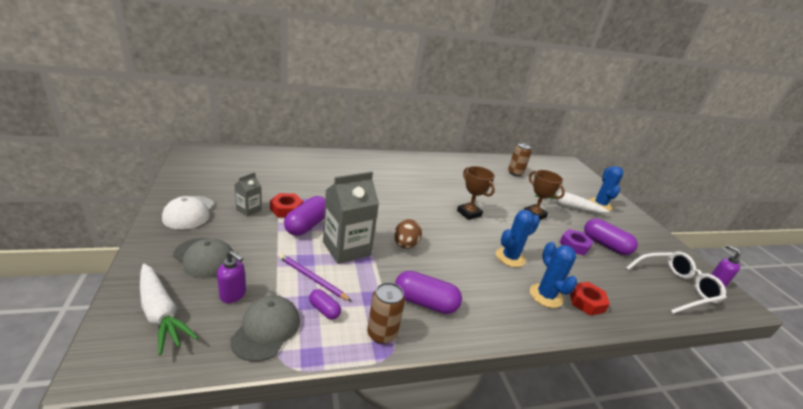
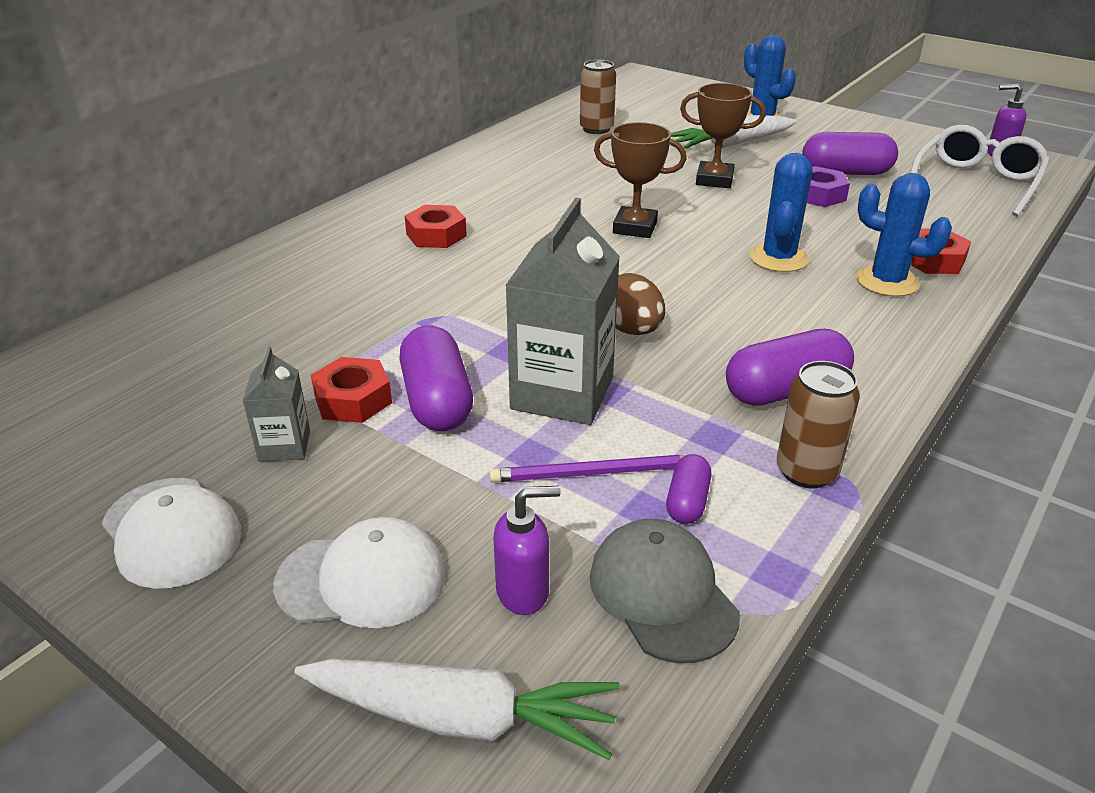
camera: 35 degrees left, 5 degrees up
grey cap [173,238,234,279] -> white cap [273,517,445,628]
purple capsule [309,289,341,319] -> purple capsule turned 75 degrees counterclockwise [666,454,711,524]
none -> red nut [405,205,467,248]

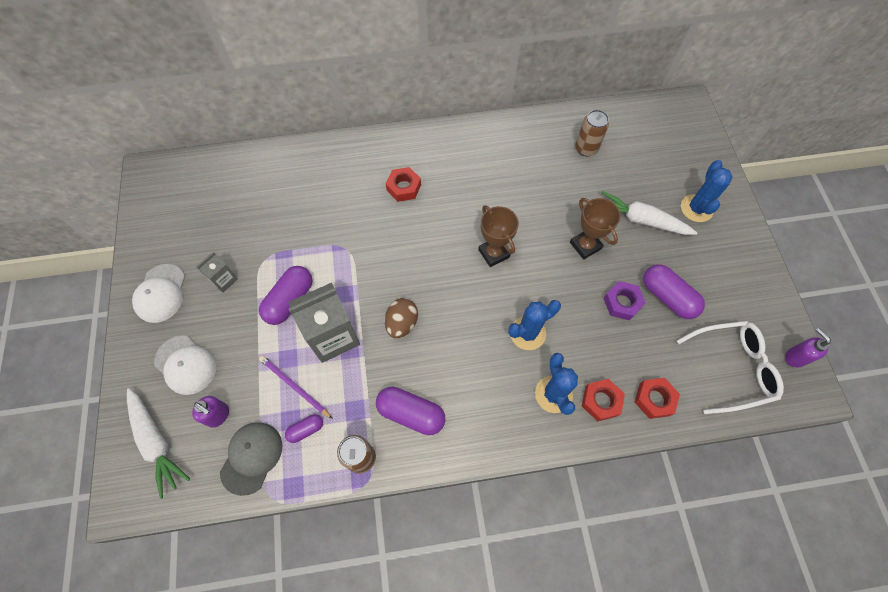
camera: 45 degrees right, 30 degrees up
red nut [311,357,392,423] -> red nut moved to [635,378,680,419]

